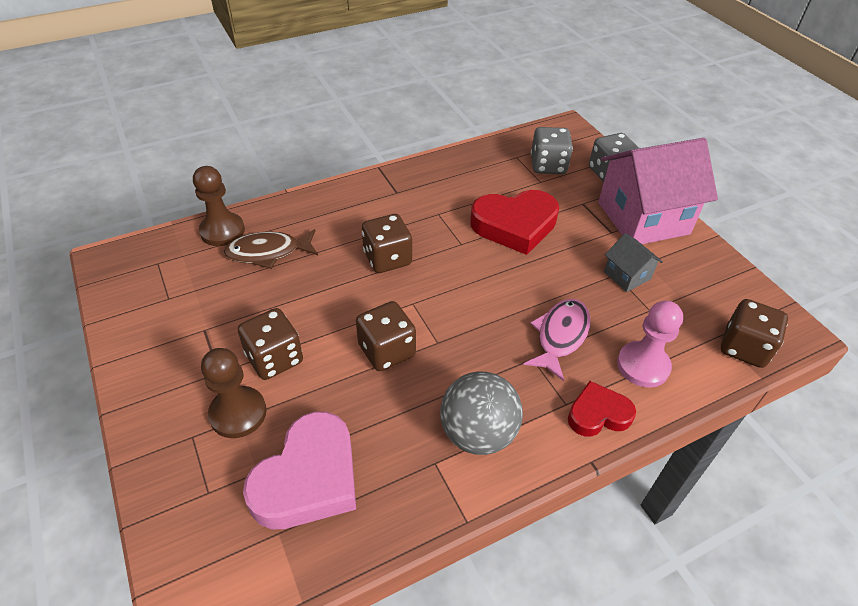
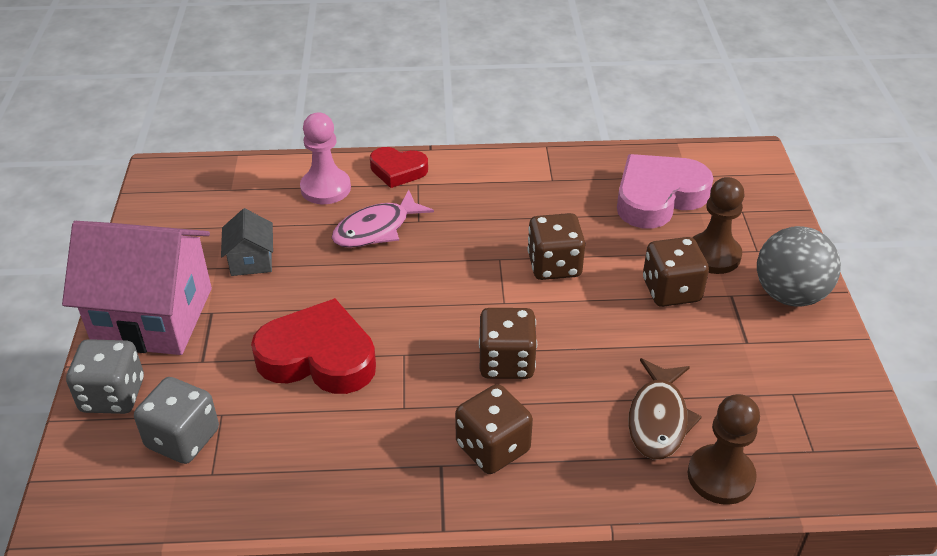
camera: 155 degrees left, 5 degrees down
brown fish [223,229,318,269] -> brown fish turned 90 degrees clockwise [628,358,702,460]
grey ball [440,372,523,455] -> grey ball moved to [757,226,841,307]
brown dice [721,299,788,368] -> brown dice moved to [455,384,533,474]

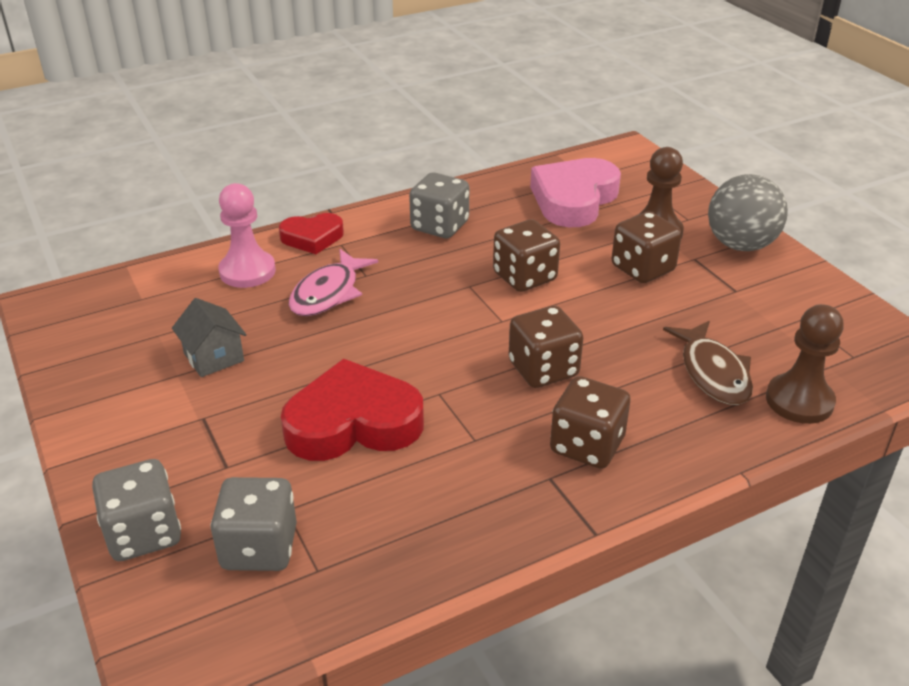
camera: 25 degrees left, 5 degrees down
pink house [62,221,212,355] -> none
none -> grey dice [409,172,469,238]

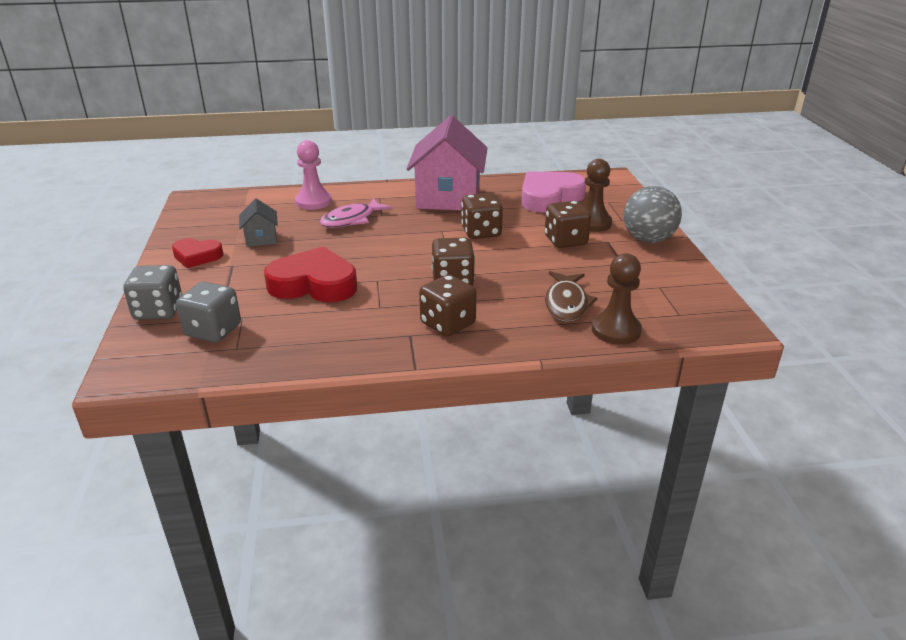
camera: 20 degrees right, 5 degrees down
red heart [279,213,344,254] -> red heart moved to [172,238,223,268]
grey dice [409,172,469,238] -> pink house [407,115,487,210]

